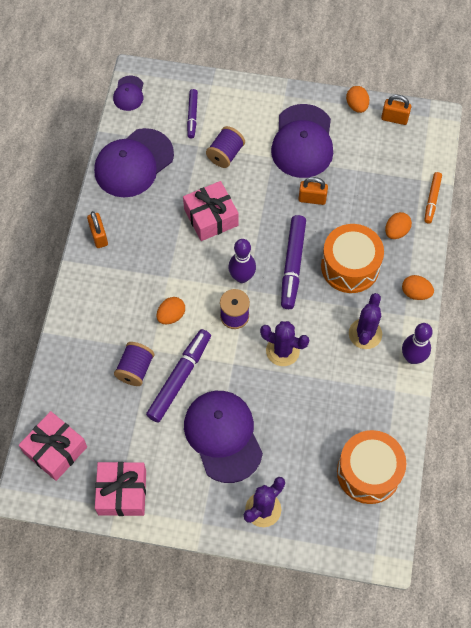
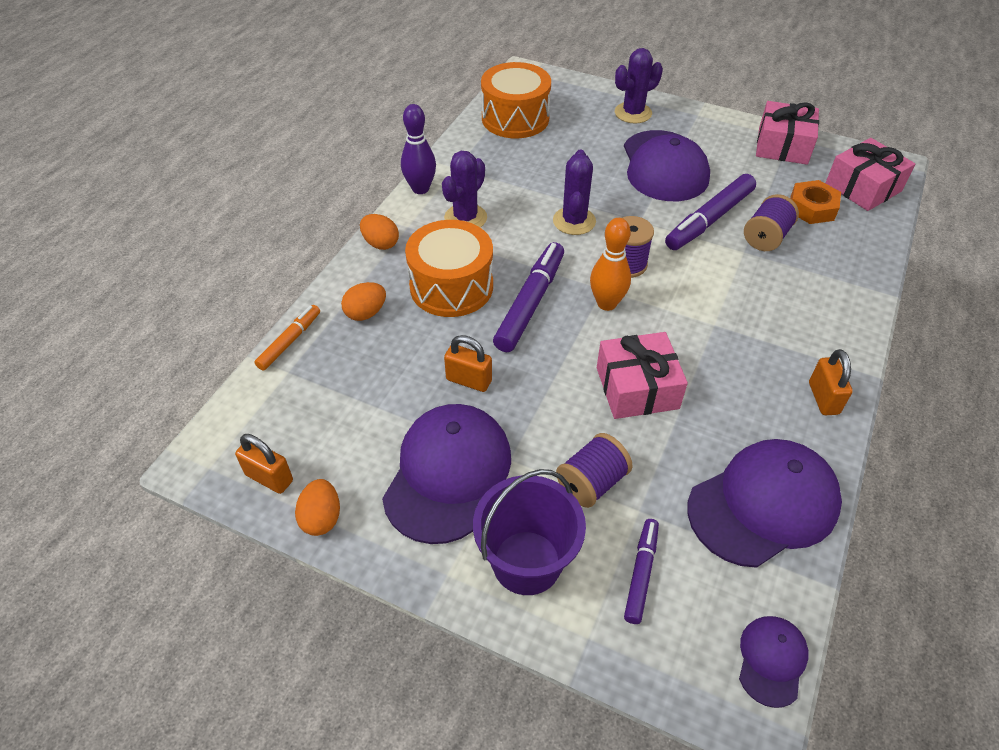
camera: 165 degrees left, 15 degrees down
orange egg [157,297,185,324] -> none
purple bowling pin [228,239,256,283] -> orange bowling pin [590,218,631,311]
purple cactus [260,321,309,366] -> purple cactus turned 60 degrees clockwise [553,149,596,235]
none -> purple bucket [473,469,586,595]
none -> orange nut [790,180,841,224]

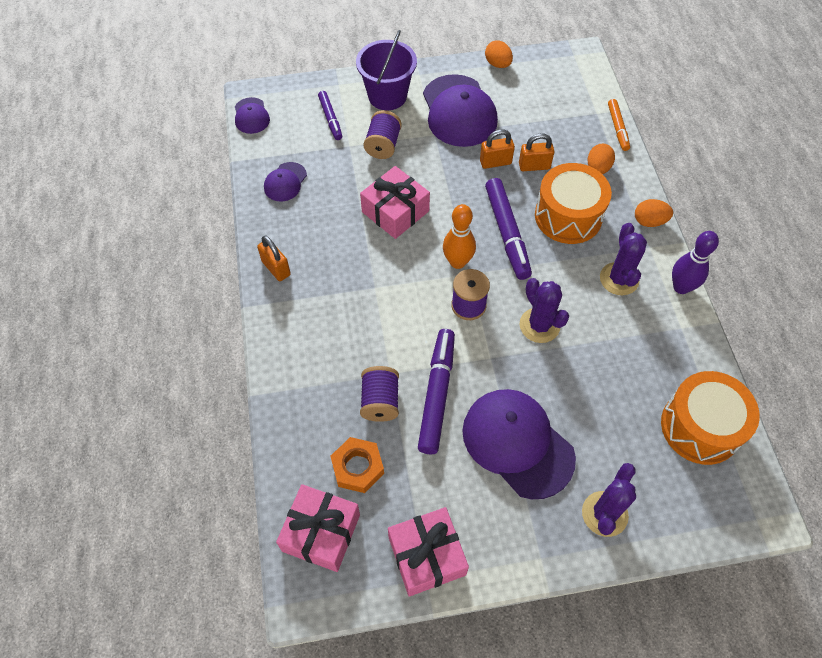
camera: 145 degrees right, 10 degrees up
orange padlock [235,434,293,494] -> orange padlock moved to [519,133,554,171]
purple cap [687,439,842,568] -> purple cap [264,162,307,201], size x0.50

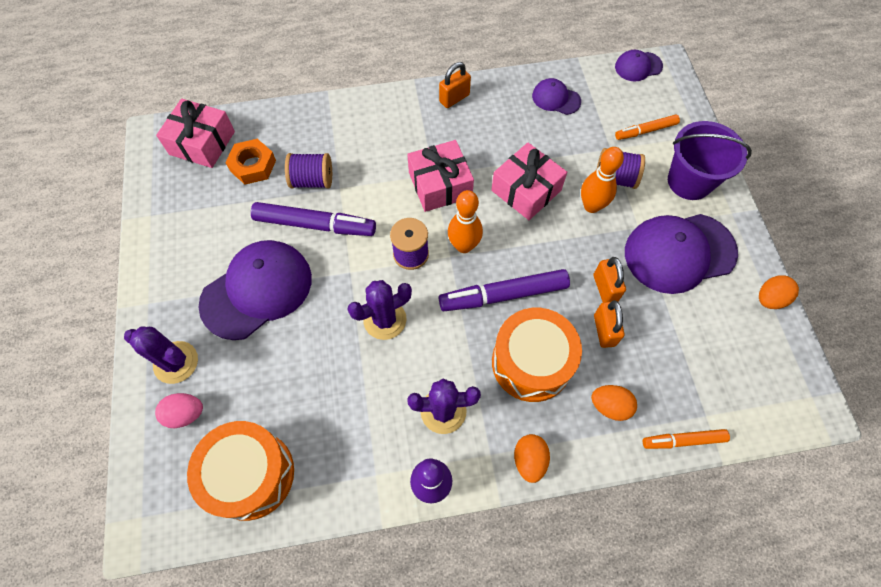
camera: 90 degrees right, 5 degrees up
purple marker [318,91,342,140] -> orange marker [615,114,680,140]
pink gift [388,507,469,596] -> pink gift moved to [407,140,474,212]
none -> pink egg [155,393,203,428]
none -> orange bowling pin [581,147,624,213]

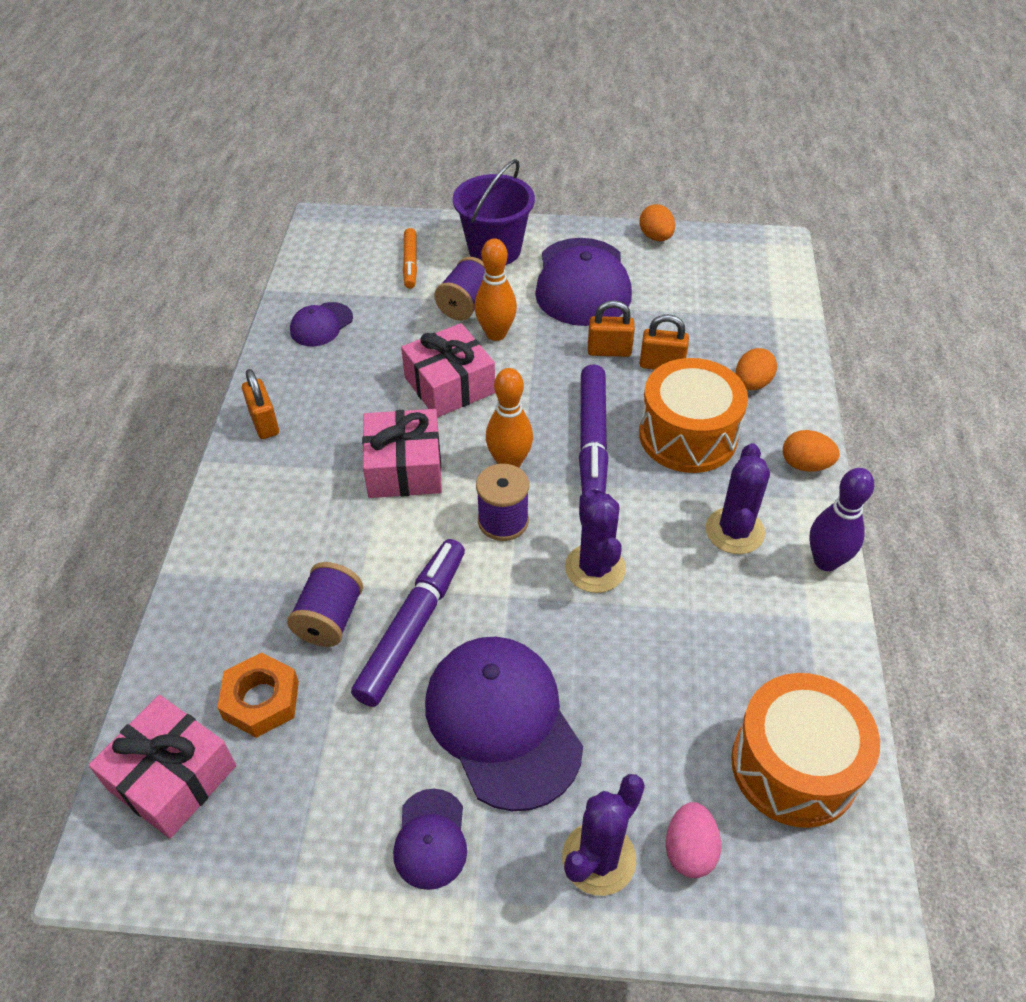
camera: 75 degrees left, 15 degrees down
purple cap [615,50,663,82] -> purple cap moved to [393,789,467,890]
orange marker [643,429,730,449] -> none

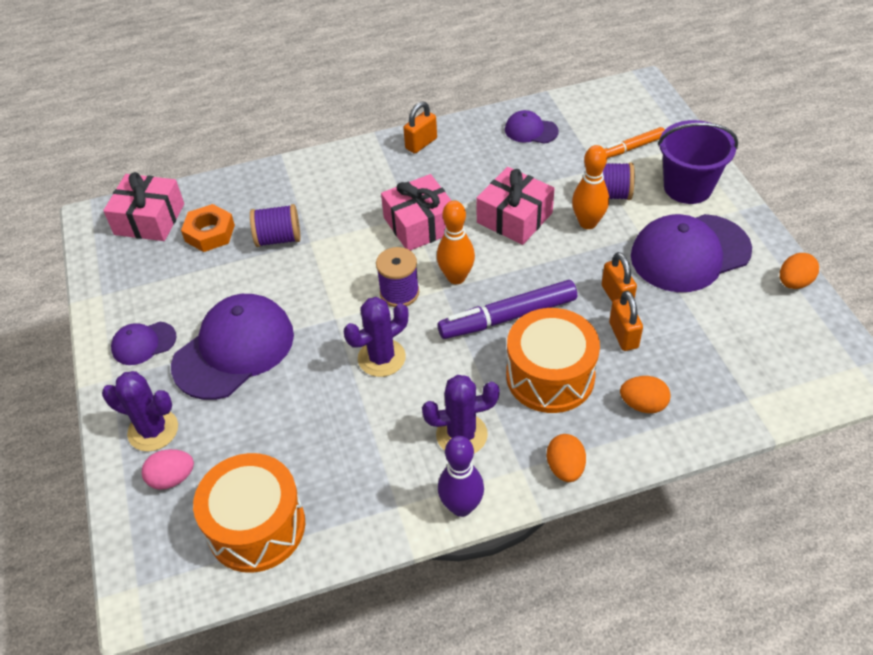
camera: 70 degrees right, 0 degrees up
purple marker [351,539,465,707] -> none

